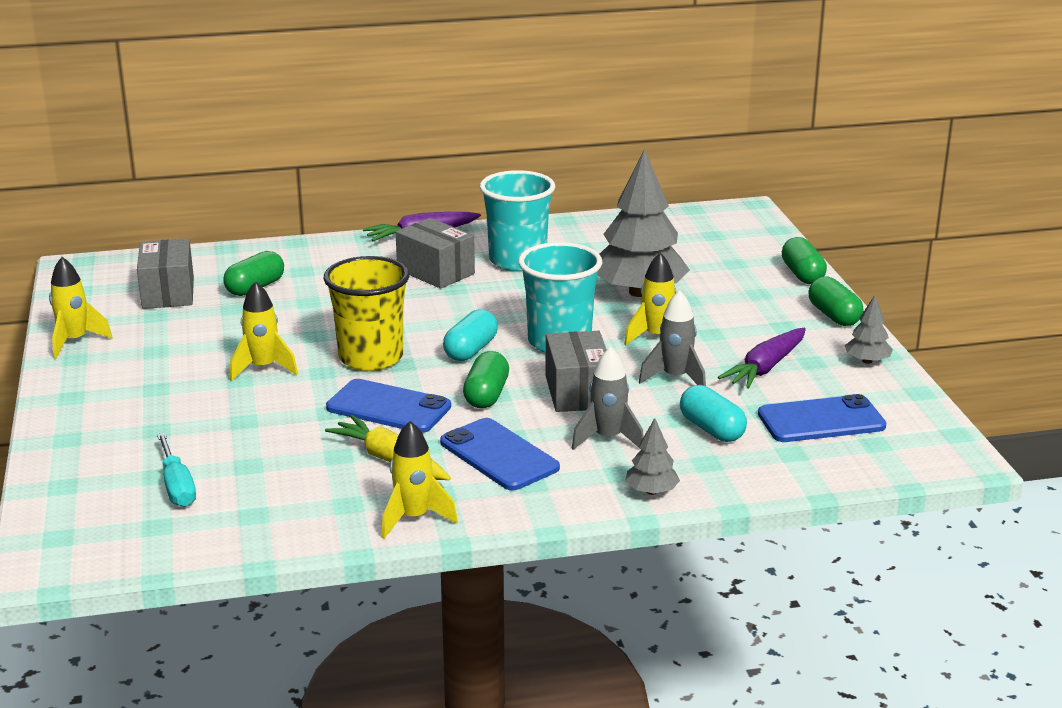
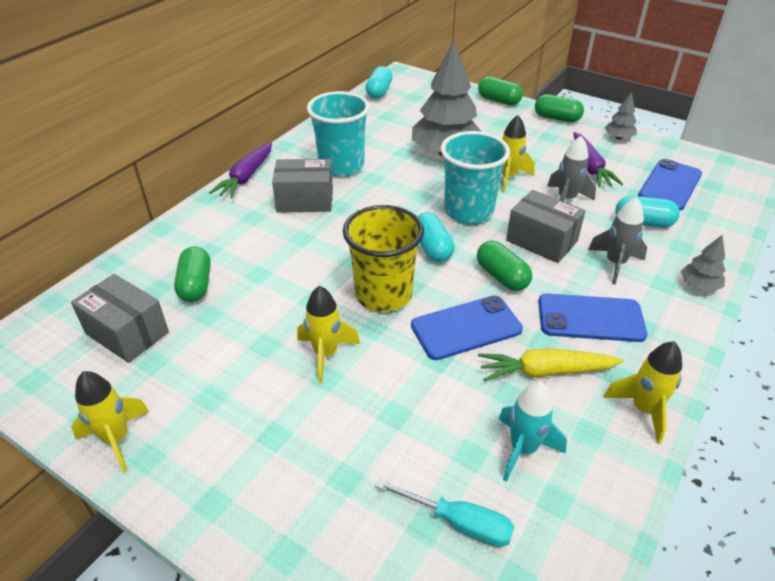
camera: 45 degrees left, 15 degrees up
none -> turquoise capsule [365,66,392,99]
none -> turquoise rocket [499,382,567,482]

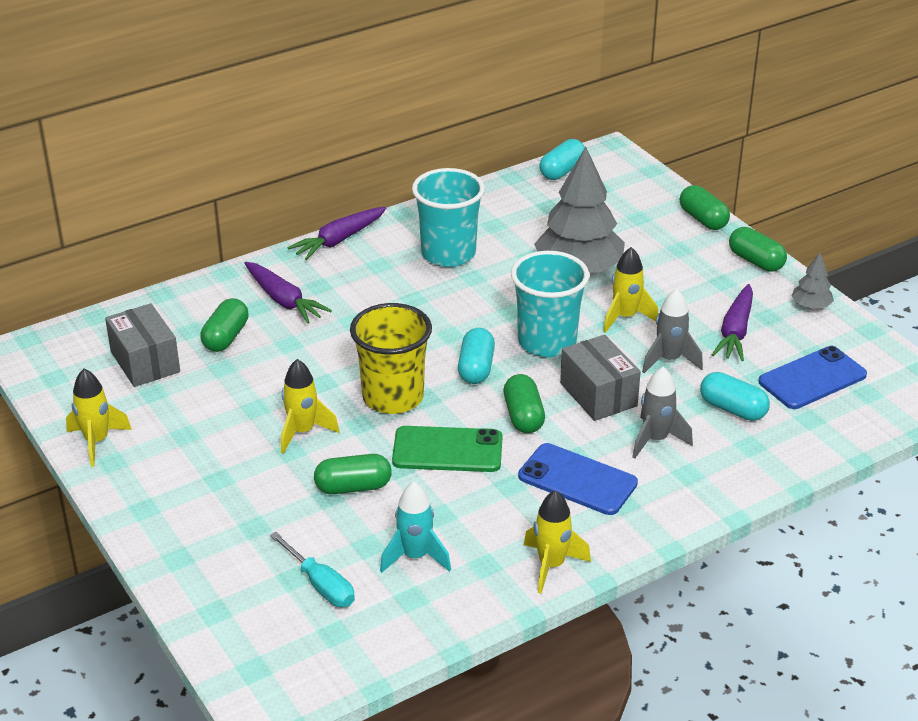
camera: 25 degrees right, 5 degrees down
grey box [272,159,333,212] -> none
blue phone [411,295,523,360] -> green phone [392,426,502,472]
yellow carrot [478,348,624,381] -> none
grey tree [681,235,726,291] -> none
none -> purple carrot [244,262,332,324]
none -> green capsule [314,454,392,494]

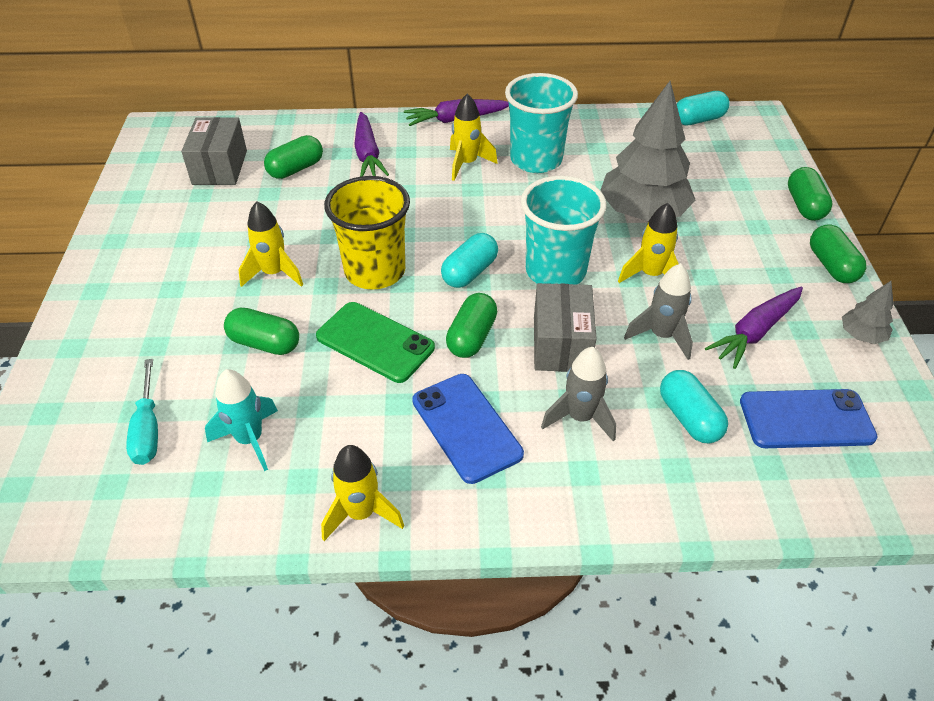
camera: 30 degrees right, 10 degrees up
yellow rocket [66,369,132,467] -> yellow rocket moved to [450,94,498,181]

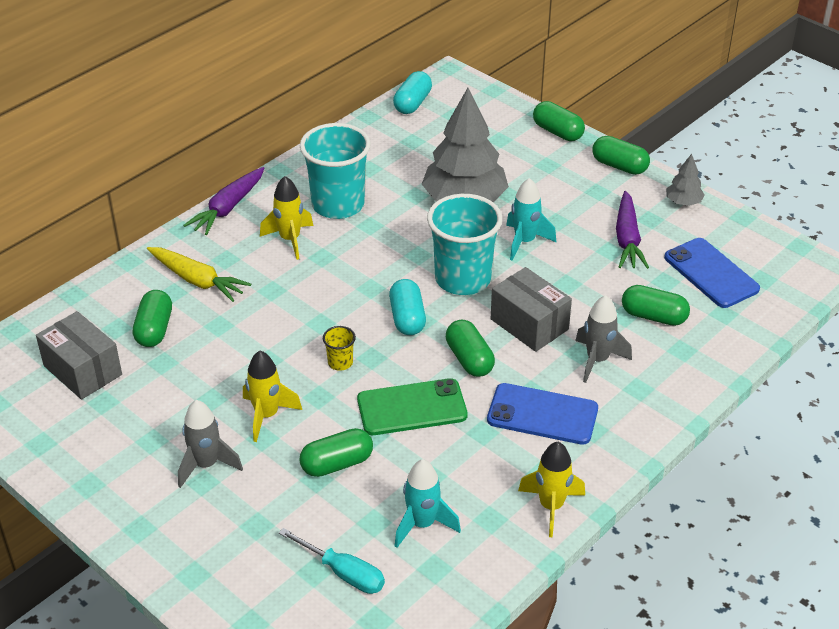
camera: 45 degrees left, 5 degrees down
yellow cup [324,176,410,290] -> yellow cup [323,326,356,371], size x0.42
purple carrot [354,112,389,177] -> yellow carrot [147,247,251,302]
yellow rocket [618,203,679,283] -> turquoise rocket [506,178,557,261]
grey rocket [624,263,693,360] -> grey rocket moved to [178,400,243,488]
turquoise capsule [660,370,728,443] -> green capsule [622,285,690,326]
blue phone [740,389,878,448] -> blue phone turned 75 degrees counterclockwise [664,238,760,308]

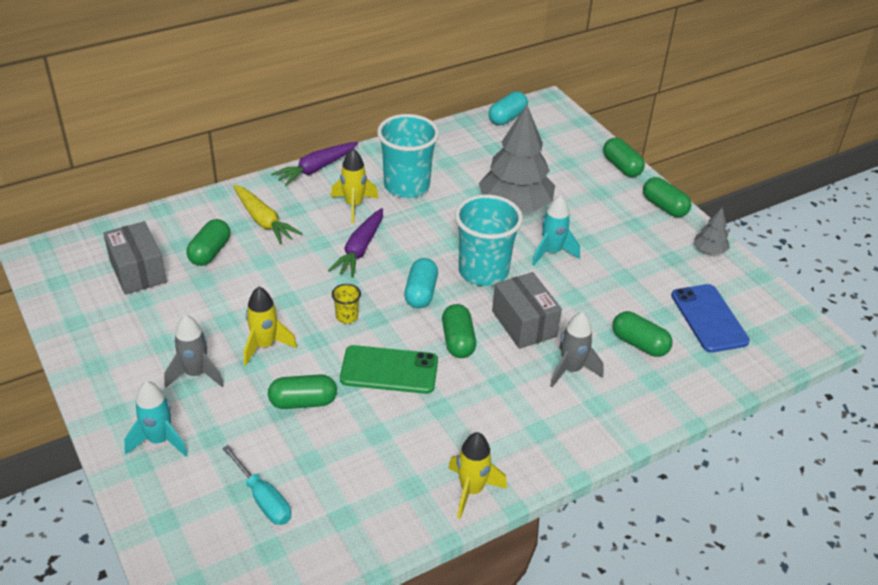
camera: 15 degrees right, 0 degrees up
turquoise rocket [395,459,461,548] -> turquoise rocket moved to [124,381,188,457]
blue phone [487,383,598,445] -> none
purple carrot [616,191,649,269] -> purple carrot moved to [328,208,383,278]

